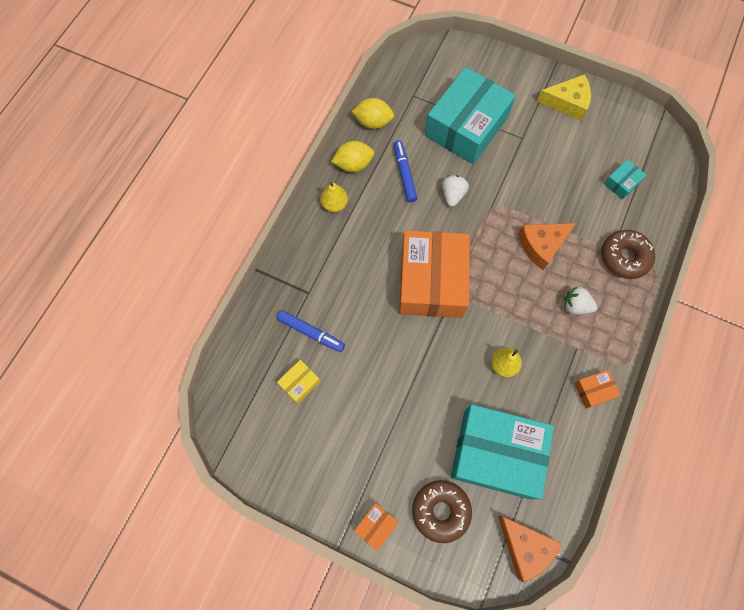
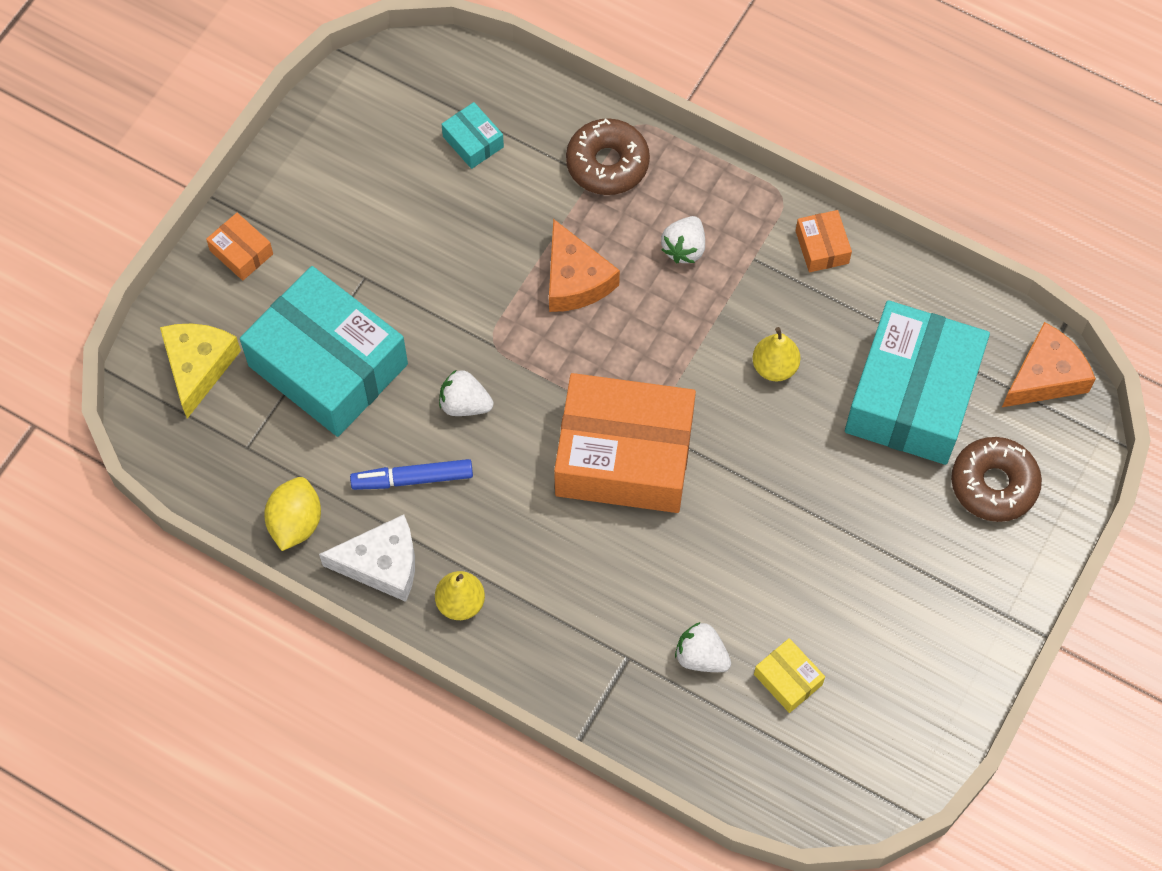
camera: 85 degrees left, 5 degrees down
blue marker [277,310,345,352] -> white strawberry [675,622,731,672]
yellow lemon [331,141,374,172] -> white cheese [319,514,415,602]
orange box [354,503,399,551] -> orange box moved to [206,213,273,281]
yellow cheese [537,74,591,121] -> yellow cheese moved to [160,323,241,419]

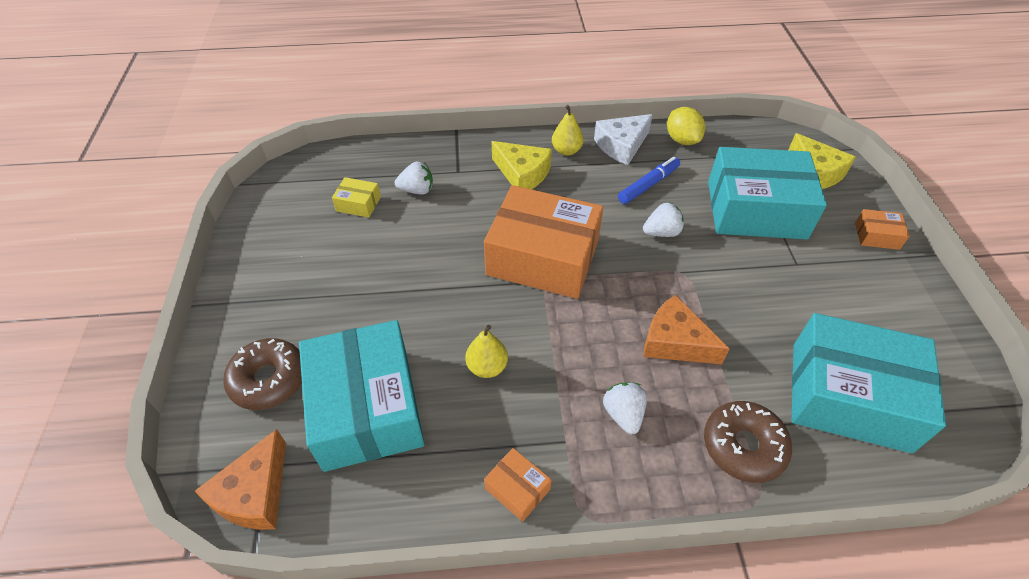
camera: 145 degrees right, 15 degrees down
turquoise box [441,102,504,169] -> turquoise box [792,313,946,453], size x2.45
orange box [554,373,696,513] -> orange box turned 45 degrees clockwise [484,185,603,299]
none -> yellow cheese [492,141,552,189]

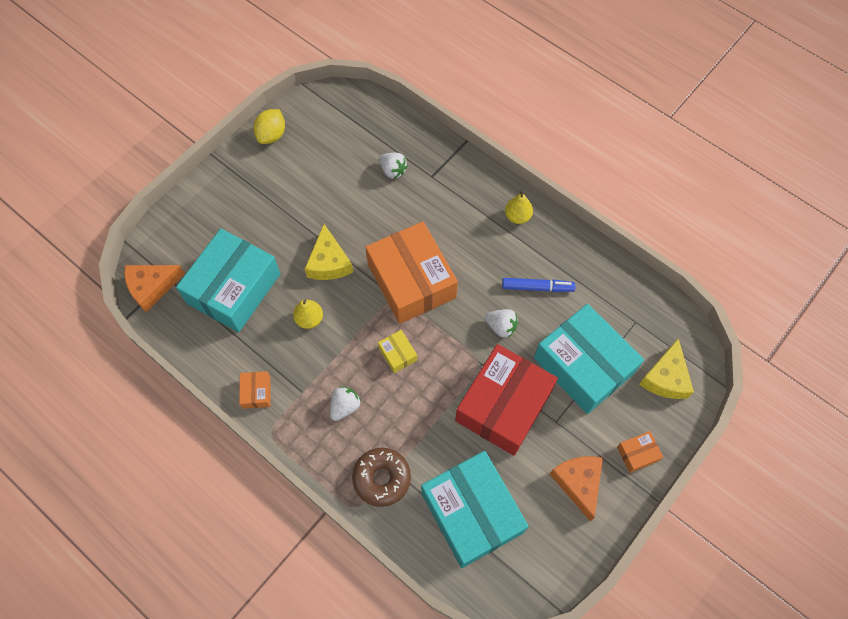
camera: 45 degrees right, 15 degrees up
brown donut [223,338,302,410] -> none
yellow box [332,177,381,218] -> yellow box moved to [378,330,417,373]
yellow cheese [492,141,552,189] -> yellow cheese moved to [305,224,353,280]
white cheese [594,114,653,165] -> none
orange cheese [643,295,730,364] -> orange cheese moved to [550,456,603,521]
yellow lemon [667,107,705,145] -> yellow lemon moved to [254,109,285,144]
orange box [855,209,910,250] -> orange box turned 75 degrees counterclockwise [617,431,663,473]
none -> red box [455,344,558,456]

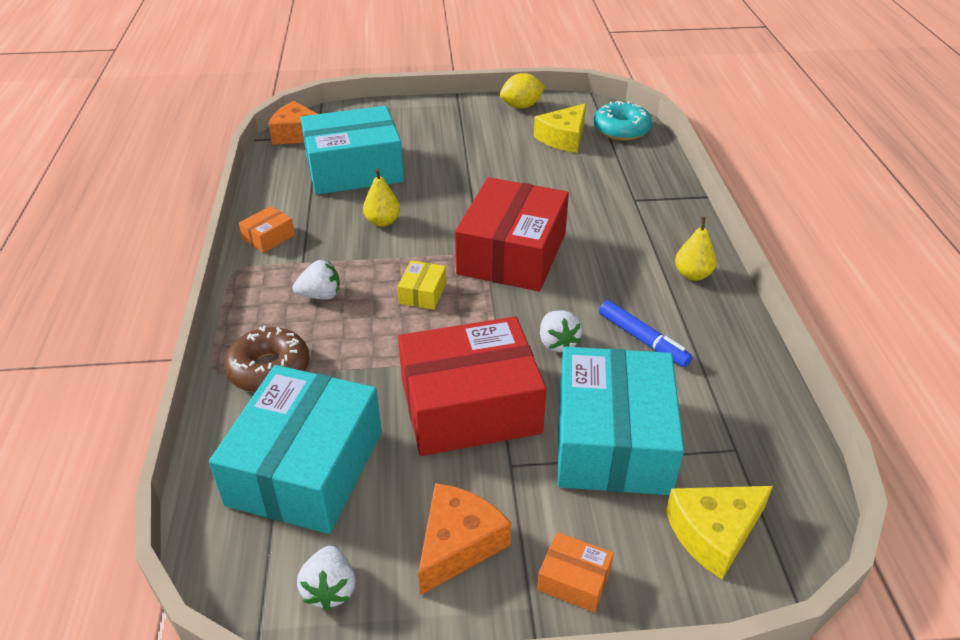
camera: 45 degrees right, 25 degrees down
yellow cheese [305,224,353,280] -> yellow cheese moved to [534,104,586,153]
orange box [365,221,458,324] -> red box [455,177,569,291]
white strawberry [379,153,408,179] -> white strawberry moved to [297,546,356,610]
none -> turquoise donut [593,101,652,141]

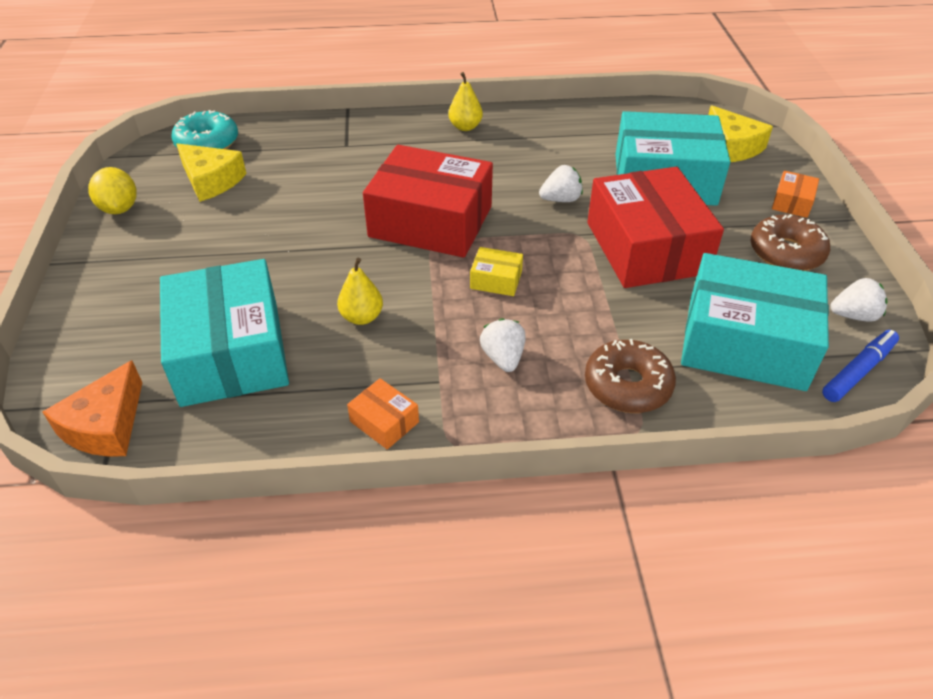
camera: 90 degrees left, 5 degrees up
orange cheese [418,483,511,595] -> brown donut [751,214,830,271]
blue marker [599,300,692,367] -> blue marker moved to [822,330,899,402]

